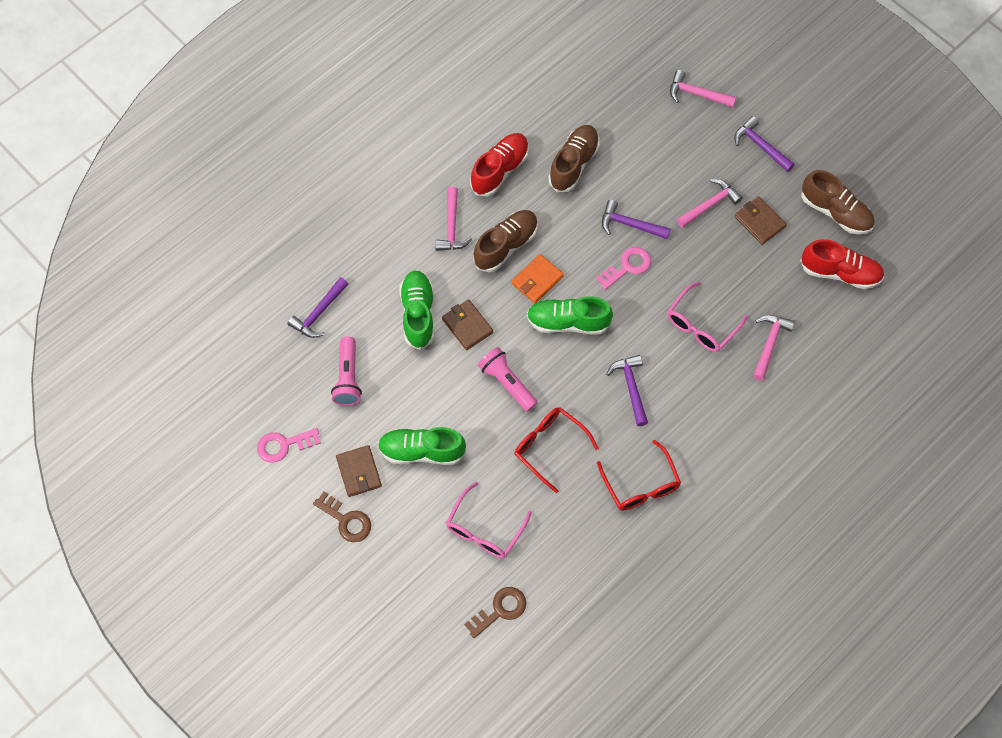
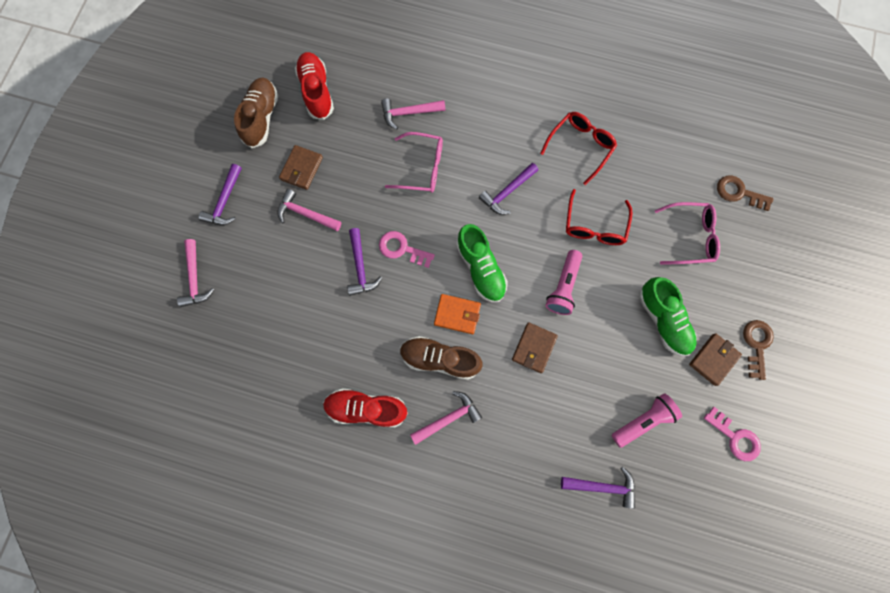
camera: 120 degrees left, 10 degrees up
green shoe [399,271,434,350] -> none
brown shoe [548,125,600,192] -> none

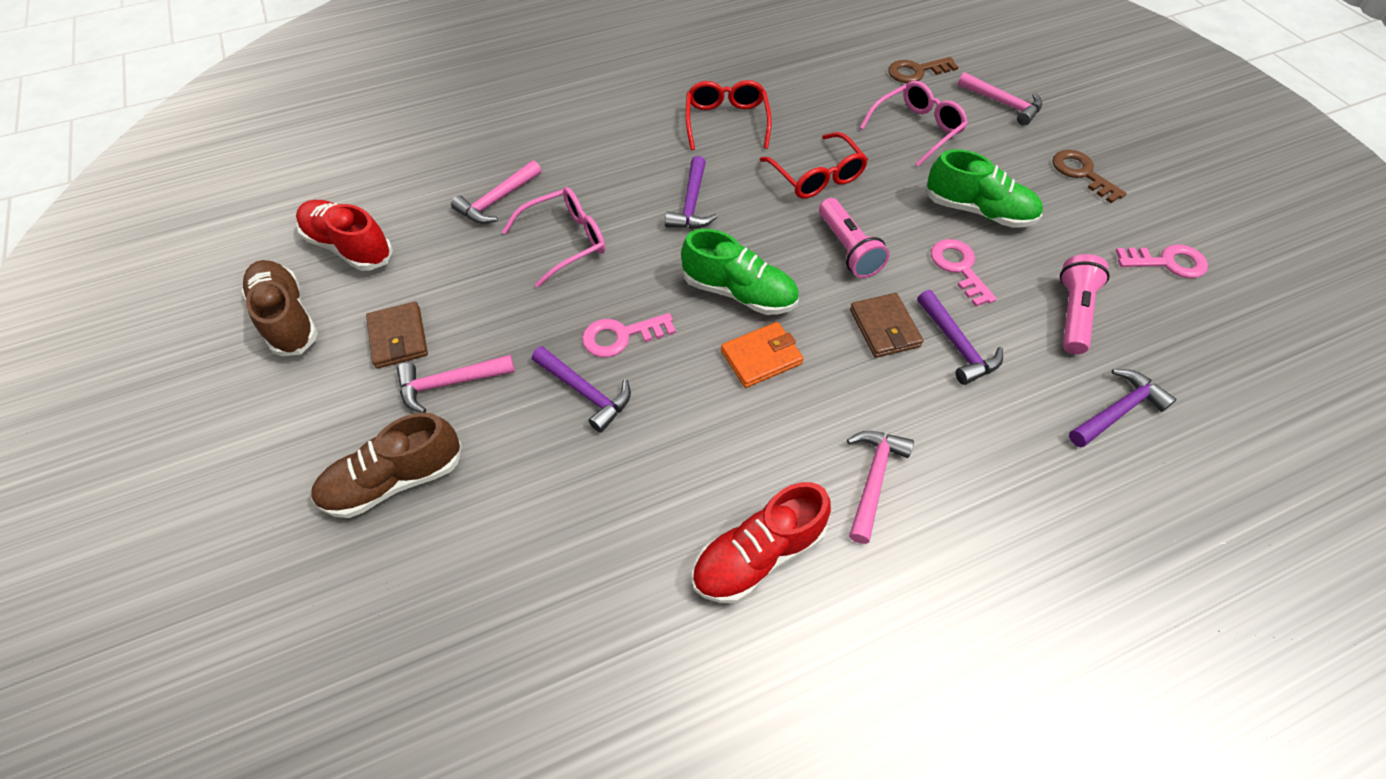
camera: 40 degrees left, 20 degrees down
pink hammer [177,239,214,307] -> pink hammer moved to [958,72,1042,126]
purple hammer [198,164,242,225] -> purple hammer moved to [917,290,1003,385]
brown shoe [400,336,483,380] -> brown shoe moved to [311,413,462,518]
brown wallet [689,333,742,386] -> none
none -> pink key [931,239,997,307]

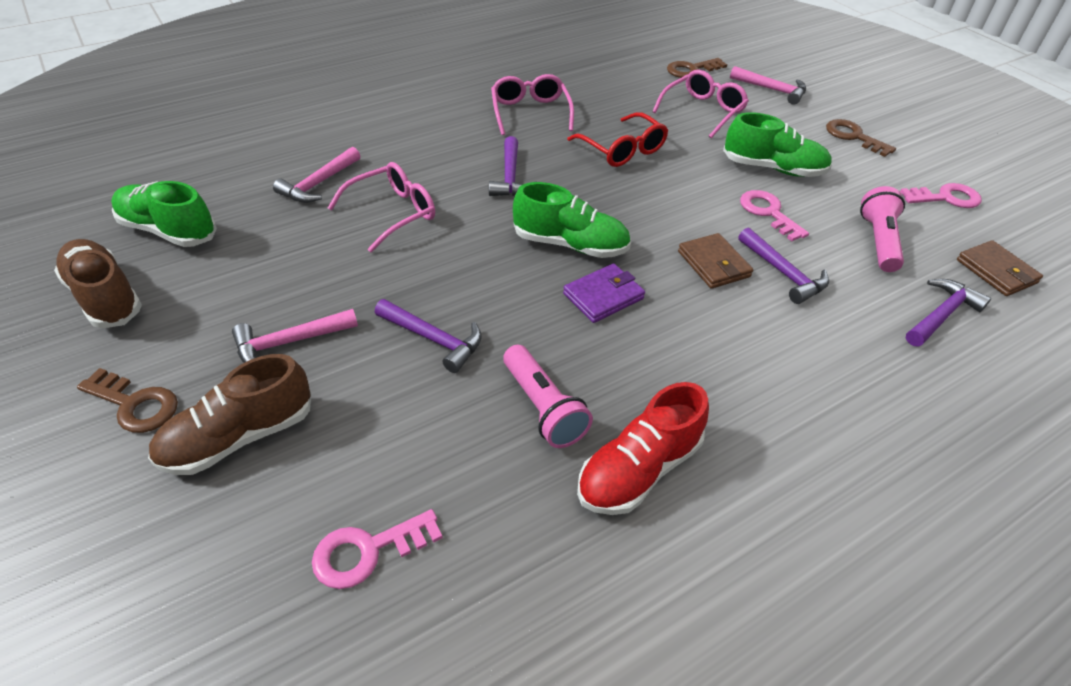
camera: 10 degrees left, 10 degrees down
red shoe [296,200,393,271] -> green shoe [111,181,217,247]
brown wallet [366,302,428,369] -> brown wallet moved to [957,240,1043,296]
pink key [582,313,676,357] -> pink key moved to [312,509,443,589]
red glasses [685,80,772,150] -> pink glasses [491,74,574,135]
orange wallet [721,322,804,388] -> purple wallet [563,263,645,323]
pink flashlight [819,198,889,278] -> pink flashlight moved to [503,345,593,448]
pink hammer [847,431,914,544] -> none
none -> brown key [77,368,178,433]

